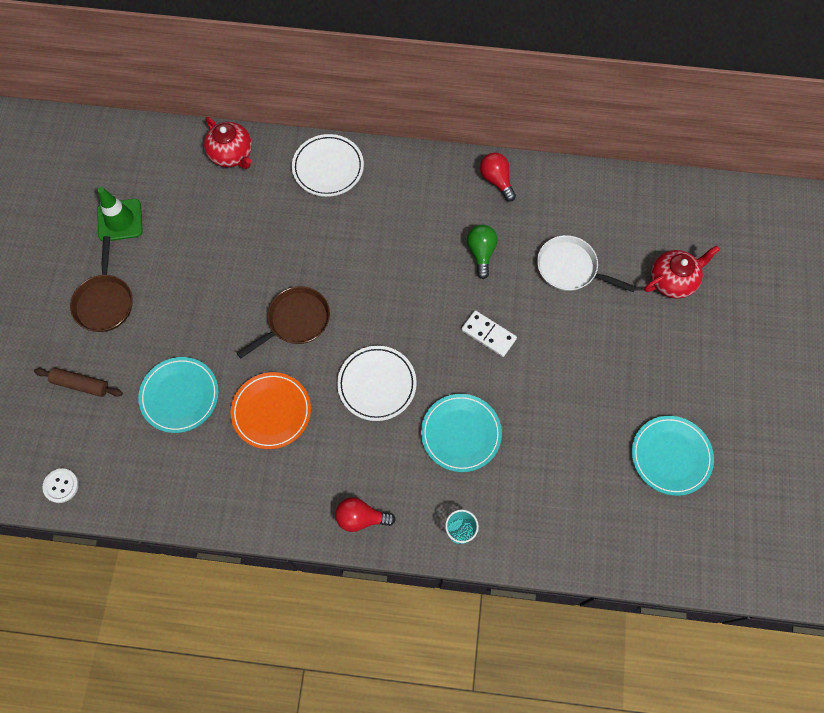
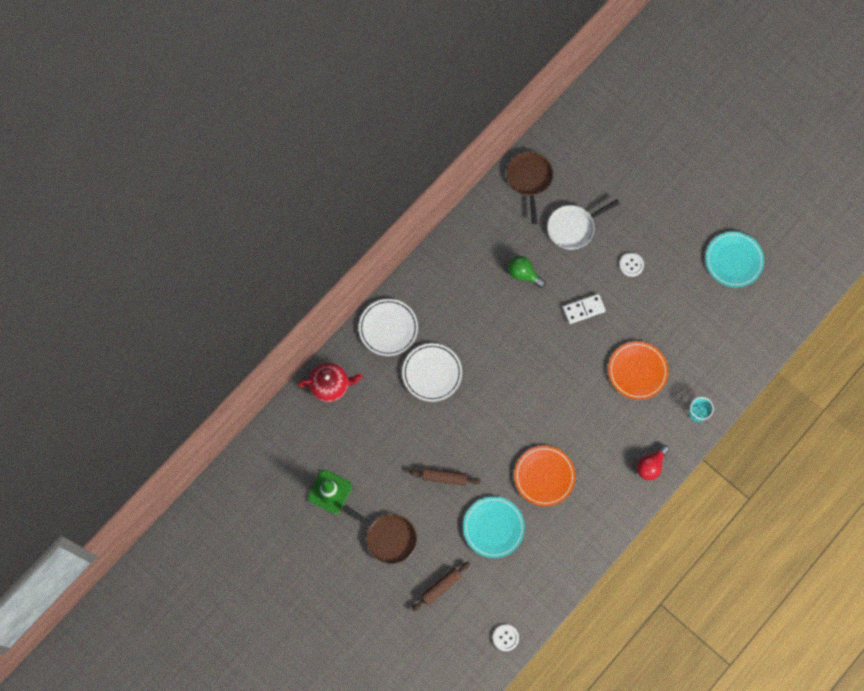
camera: 55 degrees left, 5 degrees up
brown pan [237,286,330,359] -> brown pan moved to [507,152,553,224]
white plate [337,346,417,421] -> white plate moved to [402,343,462,402]
turquoise plate [421,394,502,472] -> orange plate [608,341,668,400]
red light bulb [480,152,516,202] -> none
red teapot [644,245,720,299] -> none
none -> brown rolling pin [409,468,481,486]
none -> white button [619,253,644,277]

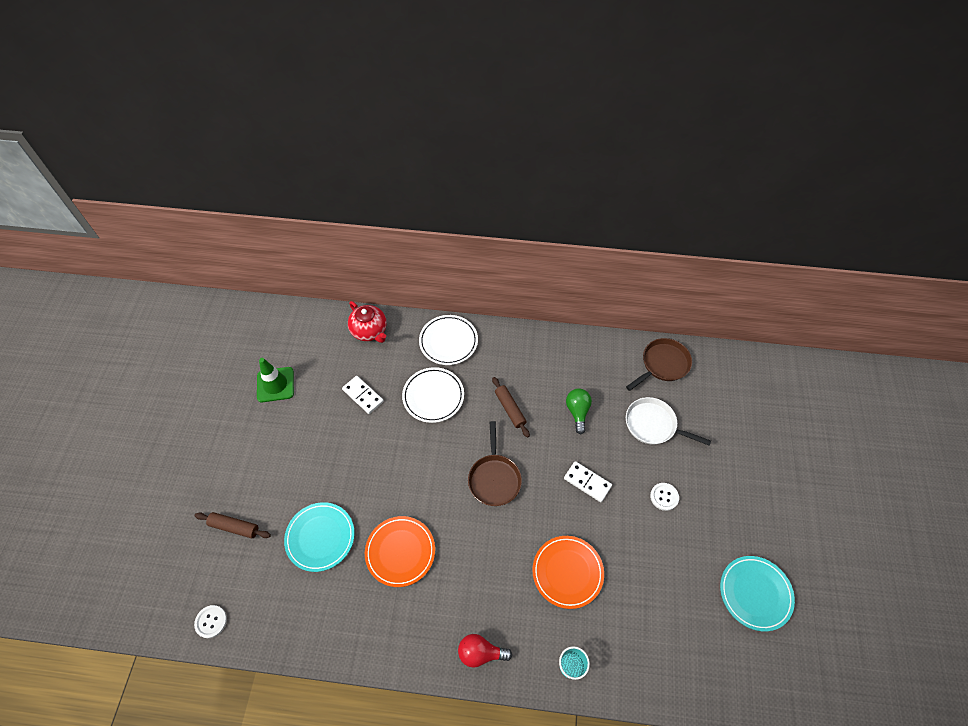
camera: 55 degrees right, 15 degrees down
brown pan [342,504,417,564] -> brown pan moved to [468,421,522,506]
brown rolling pin [409,468,481,486] -> brown rolling pin moved to [492,377,530,438]
none -> white domino [342,376,384,414]

